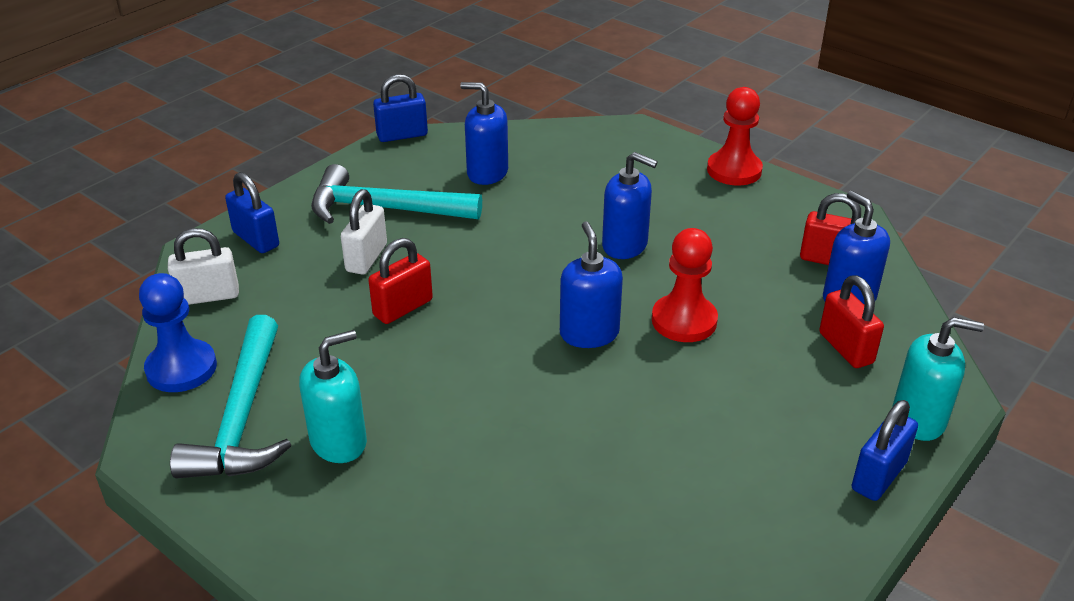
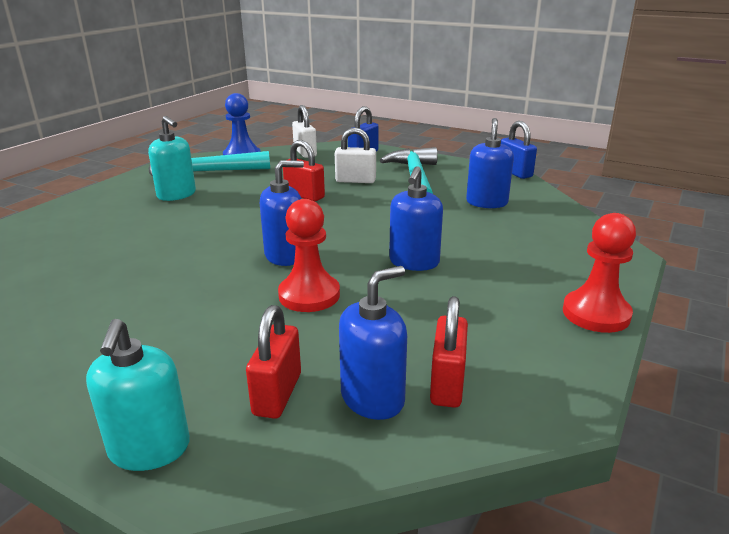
camera: 80 degrees right, 10 degrees down
red padlock [819,275,884,368] -> red padlock turned 45 degrees counterclockwise [246,305,301,419]
blue padlock [852,400,918,501] -> none

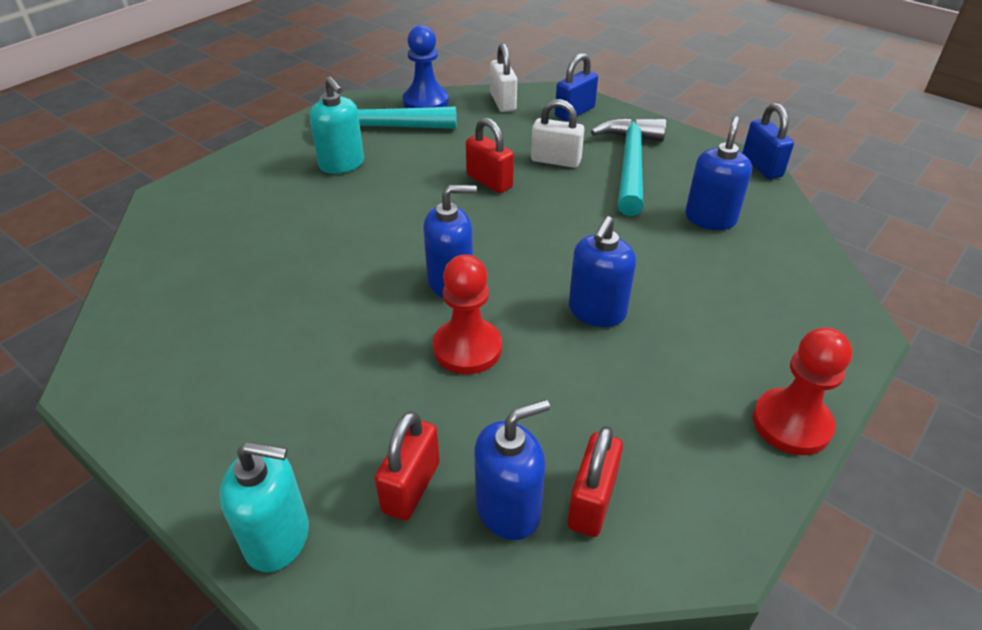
camera: 10 degrees right, 15 degrees up
turquoise soap dispenser [86,319,190,471] -> turquoise soap dispenser turned 90 degrees counterclockwise [219,442,309,572]

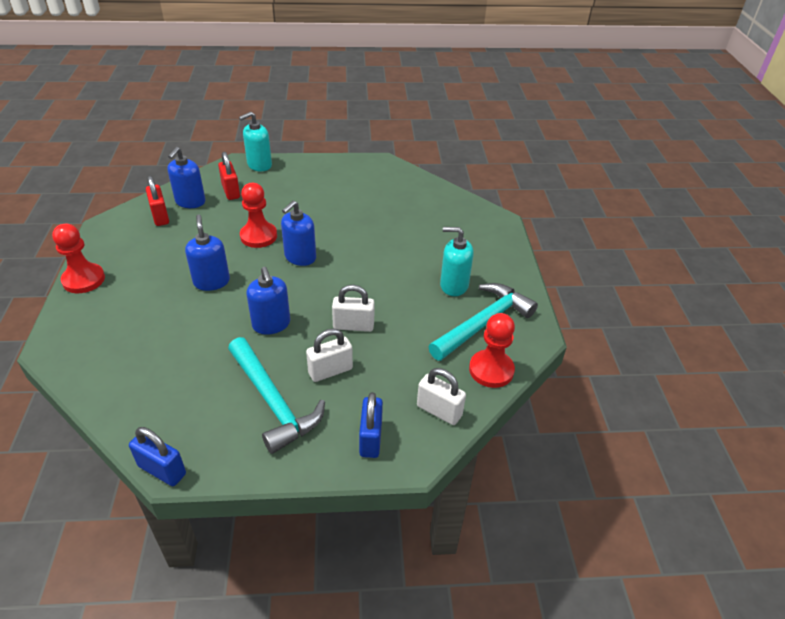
camera: 135 degrees right, 0 degrees up
blue pawn [403,25,449,108] -> red pawn [469,313,515,388]
red padlock [466,118,514,193] -> white padlock [332,285,375,332]
blue soap dispenser [685,116,752,230] -> blue soap dispenser moved to [246,267,290,335]

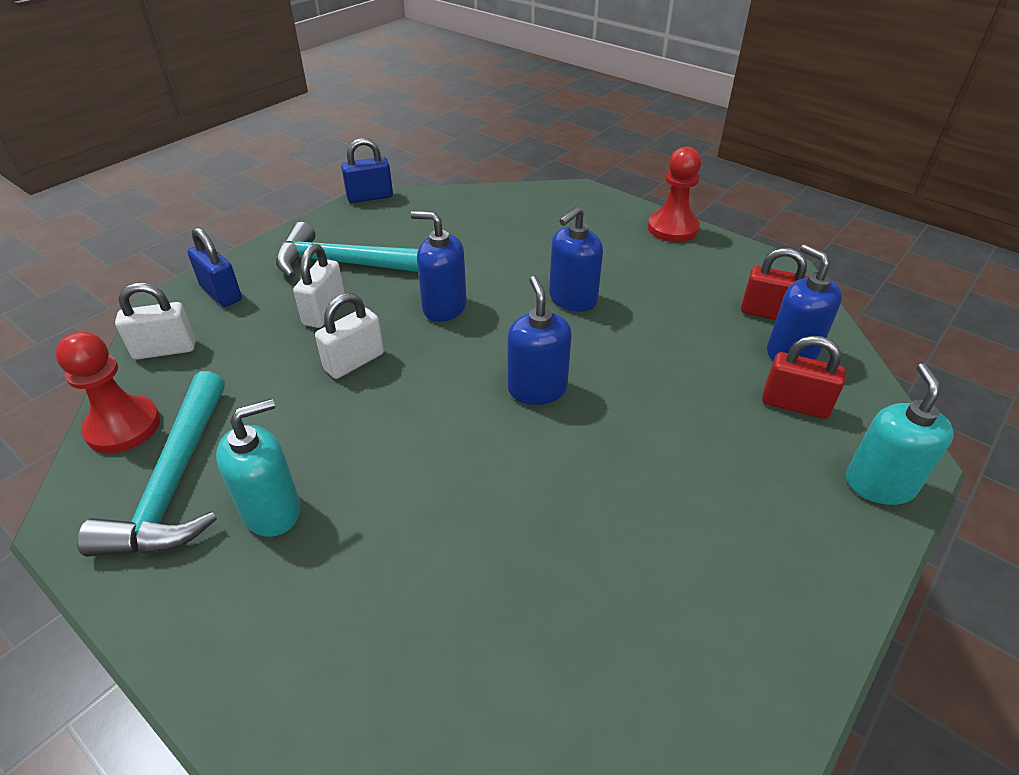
camera: 135 degrees right, 0 degrees up
blue soap dispenser [185,214,230,291] -> blue soap dispenser turned 105 degrees clockwise [549,206,603,312]
red pawn [240,183,277,248] -> none

